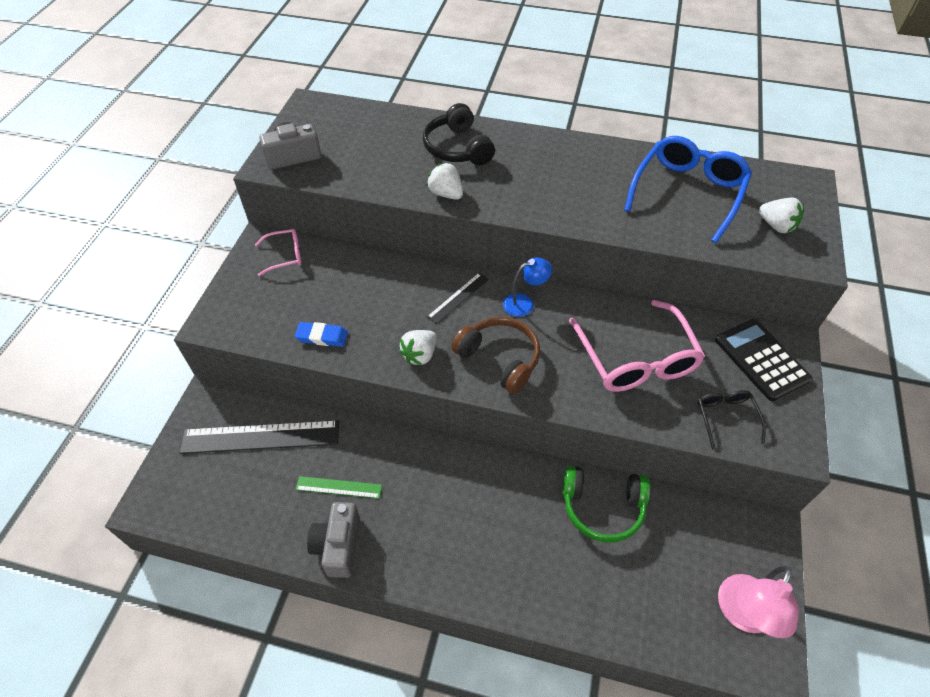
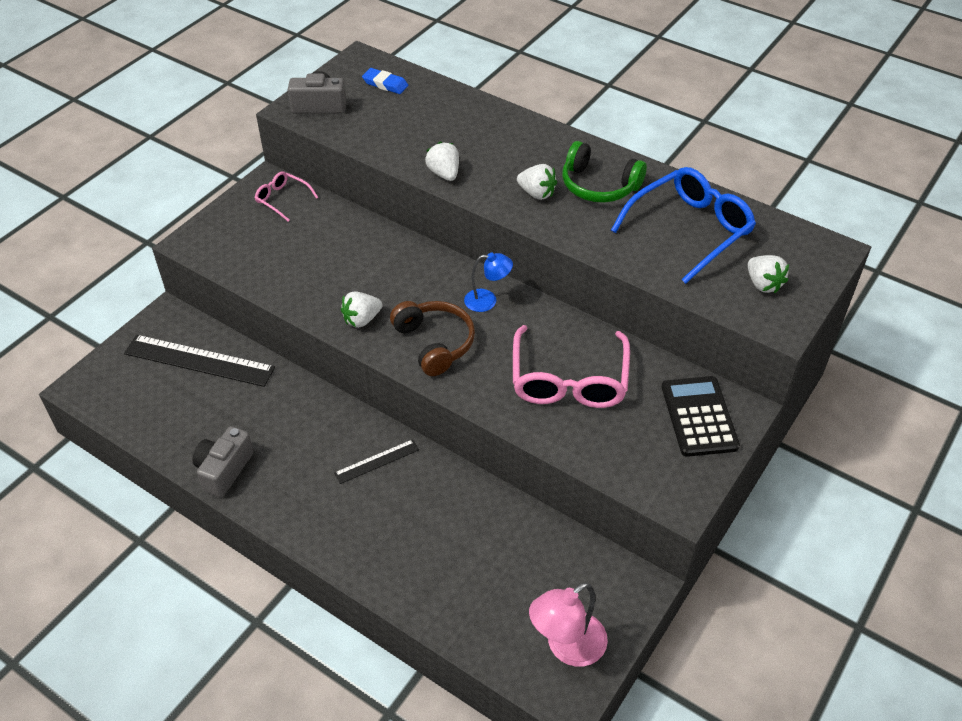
camera: 20 degrees right, 5 degrees down
pink glasses [255,229,302,276] -> pink glasses turned 150 degrees counterclockwise [255,171,319,222]
blue eraser [295,322,348,347] -> blue eraser moved to [362,68,408,94]
green ruler [296,476,382,499] -> none
black headphones [423,103,495,165] -> none
black ruler [427,273,489,324] -> black ruler moved to [334,439,419,484]
green headphones [562,466,650,543] -> green headphones moved to [562,141,647,203]
black glasses [698,390,766,450] -> none
none -> white strawberry [517,164,557,200]

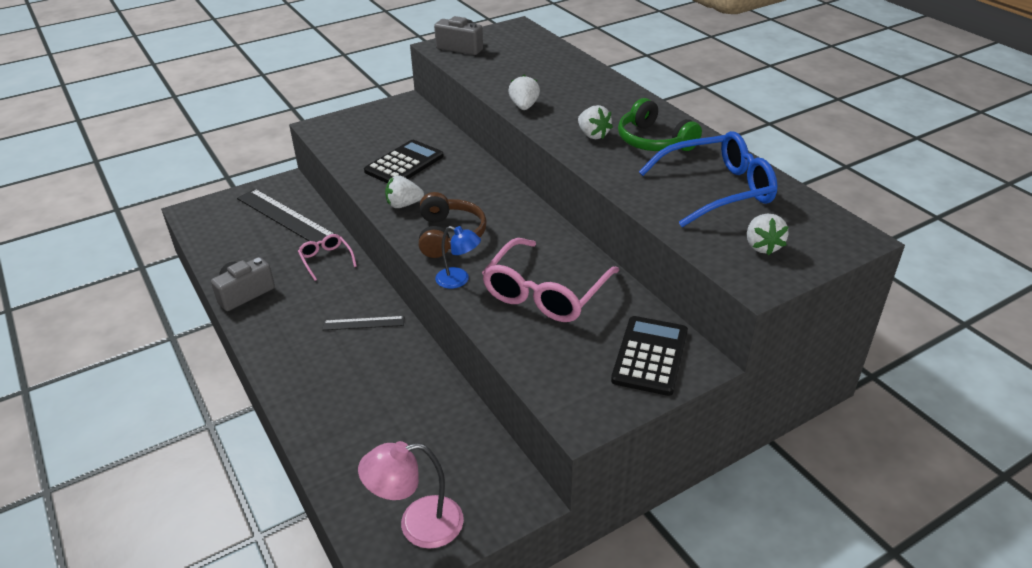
camera: 25 degrees right, 10 degrees down
pink glasses [255,171,319,222] -> pink glasses moved to [298,234,357,281]
blue eraser [362,68,408,94] -> none
blue lamp [464,253,513,312] -> blue lamp moved to [435,226,481,289]
none -> black calculator [364,140,444,183]

